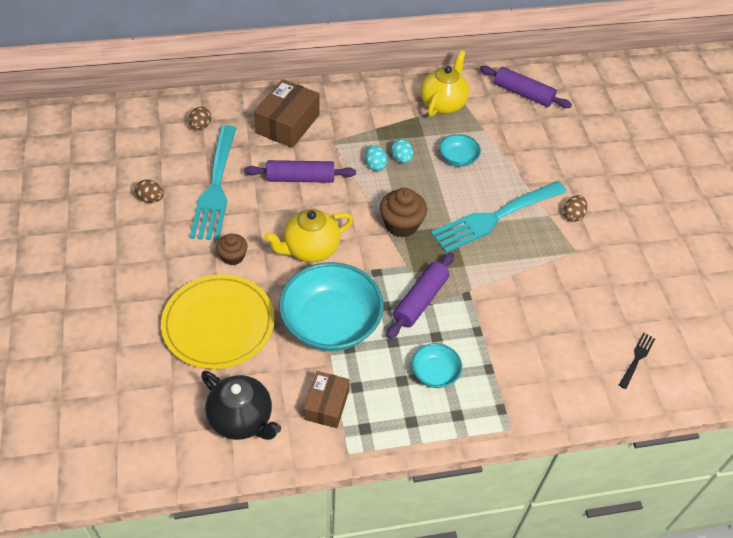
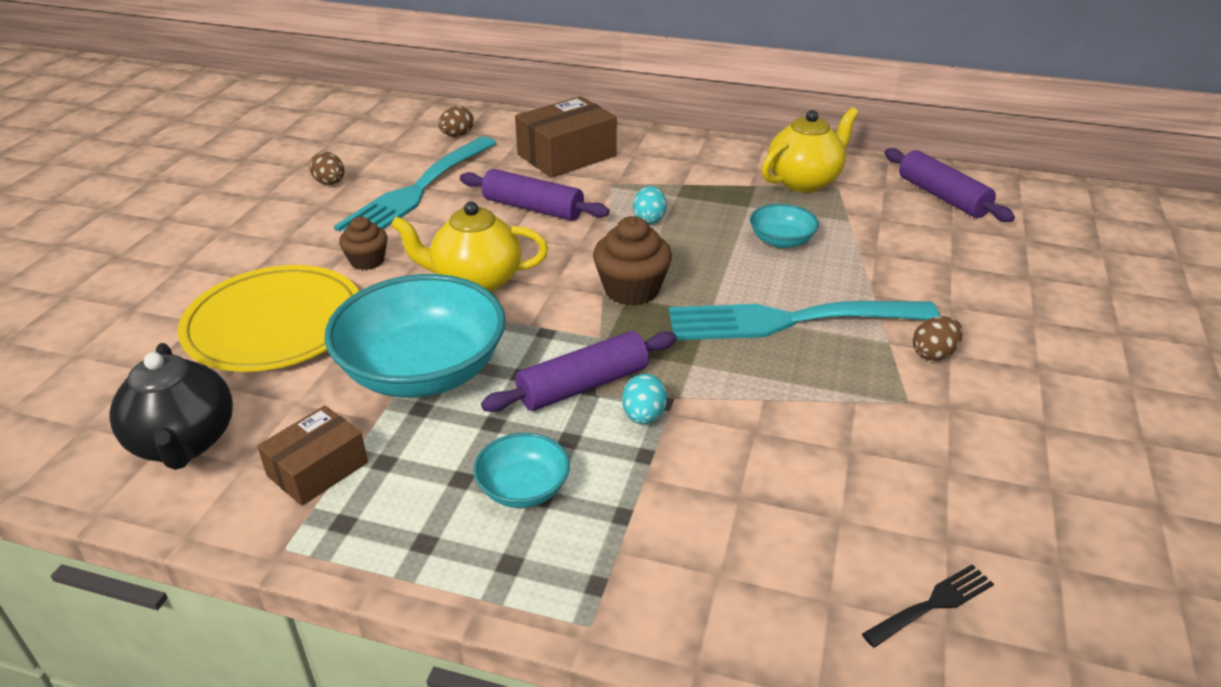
camera: 30 degrees right, 15 degrees down
turquoise egg [391,139,413,163] -> turquoise egg moved to [622,374,667,424]

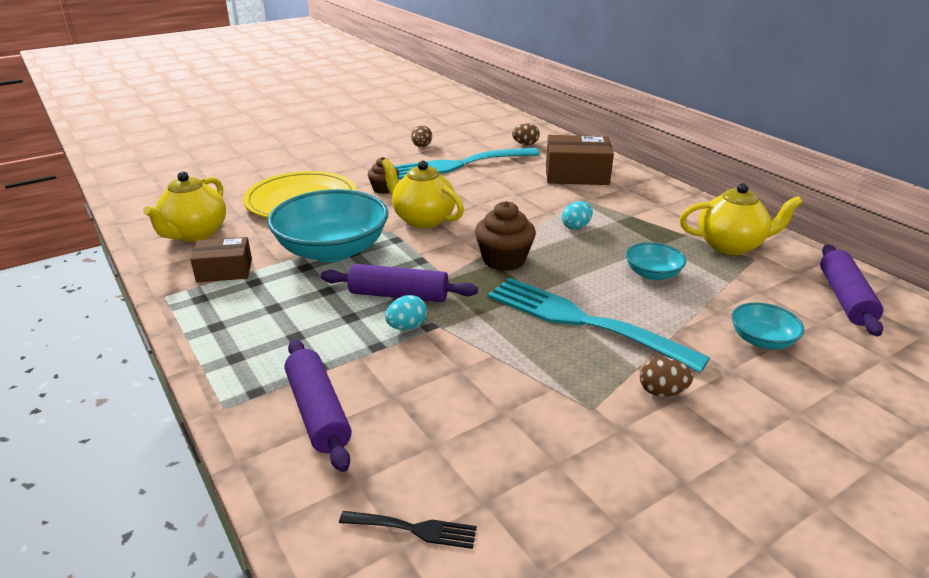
camera: 40 degrees right, 5 degrees down
black teapot [109,343,233,470] -> yellow teapot [143,172,226,242]
purple rolling pin [460,169,609,221] -> purple rolling pin moved to [285,339,352,472]
turquoise bowl [473,433,570,508] -> turquoise bowl moved to [732,302,805,349]

